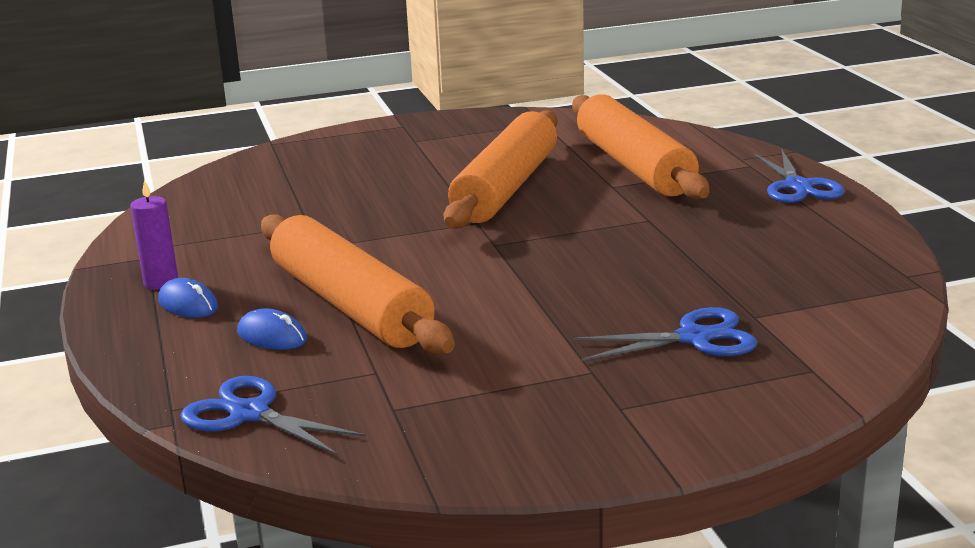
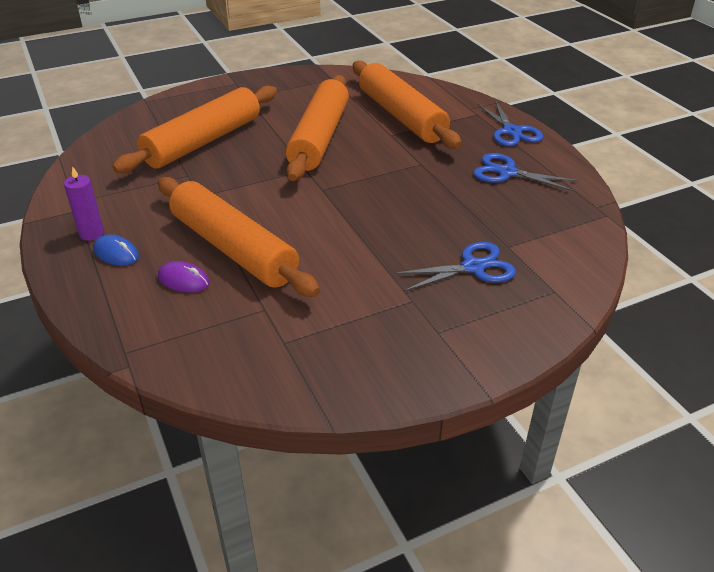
camera: 10 degrees left, 15 degrees up
blue scissors [180,376,366,456] -> blue scissors moved to [473,153,578,191]
blue mouse [237,309,307,350] -> purple mouse [158,261,210,292]
none -> orange rolling pin [112,86,277,173]

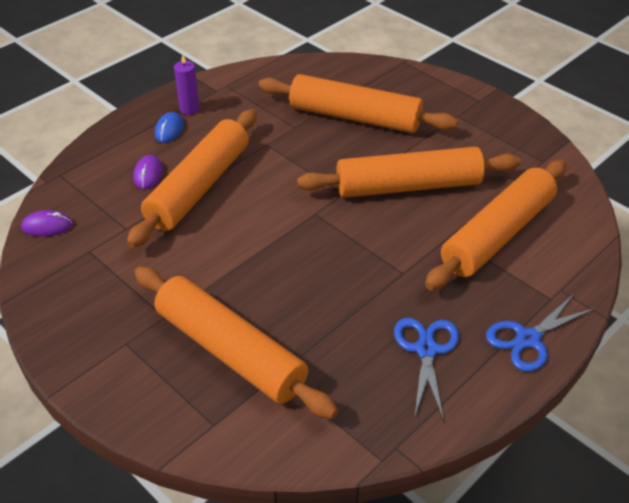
camera: 70 degrees right, 5 degrees up
blue scissors [394,242,516,292] -> orange rolling pin [134,267,338,419]
none -> purple mouse [21,210,73,237]

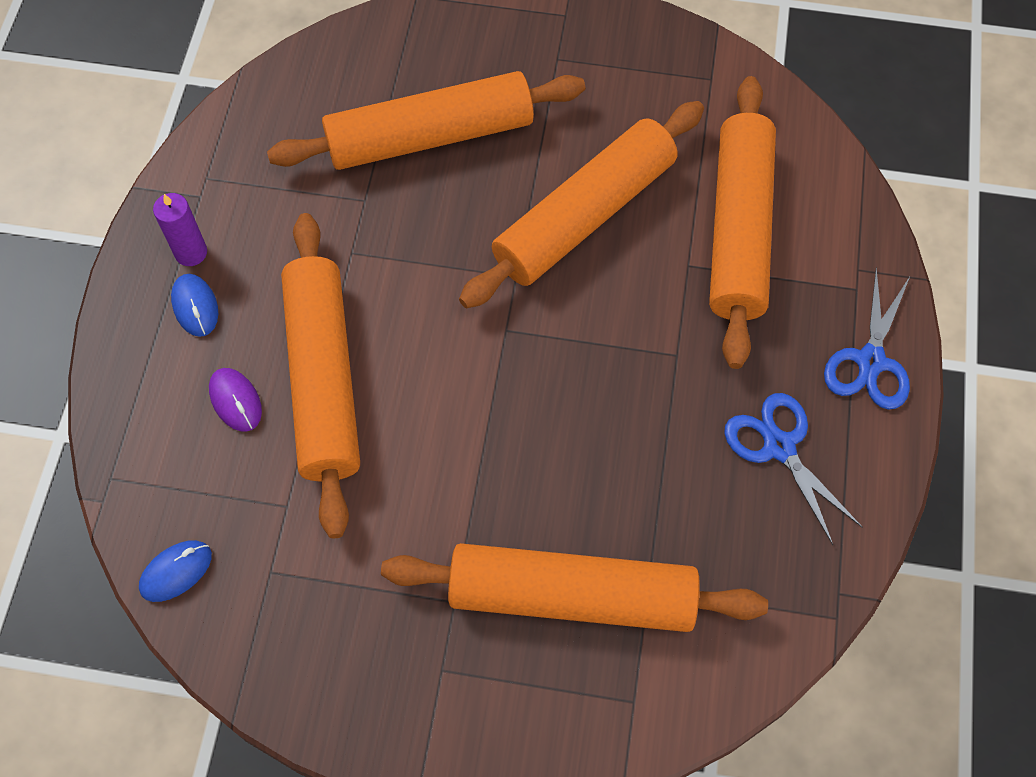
camera: 35 degrees left, 20 degrees up
purple mouse [21,210,73,237] -> blue mouse [139,540,212,602]

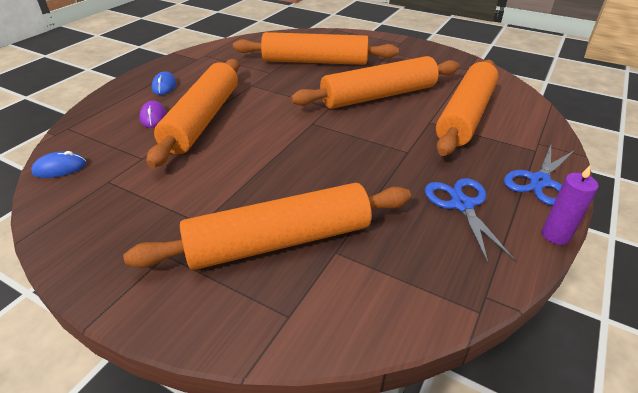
camera: 20 degrees right, 25 degrees down
purple candle [153,193,207,266] -> purple candle moved to [542,165,599,245]
orange rolling pin [381,543,768,632] -> orange rolling pin turned 45 degrees counterclockwise [123,183,411,270]

